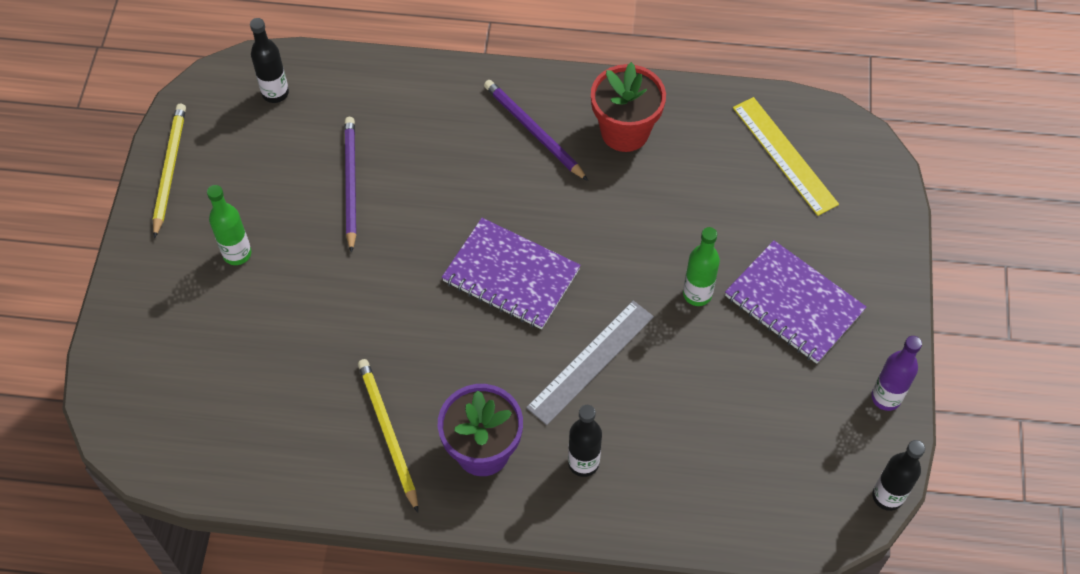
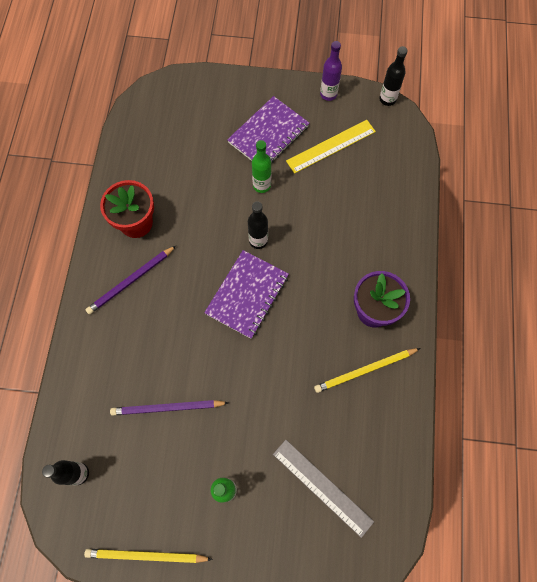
camera: 90 degrees left, 10 degrees up
grey ruler [526,300,654,425] -> grey ruler moved to [273,440,374,538]
black bottle [568,405,602,477] -> black bottle moved to [248,201,268,249]
yellow ruler [733,97,839,216] -> yellow ruler moved to [286,120,376,174]

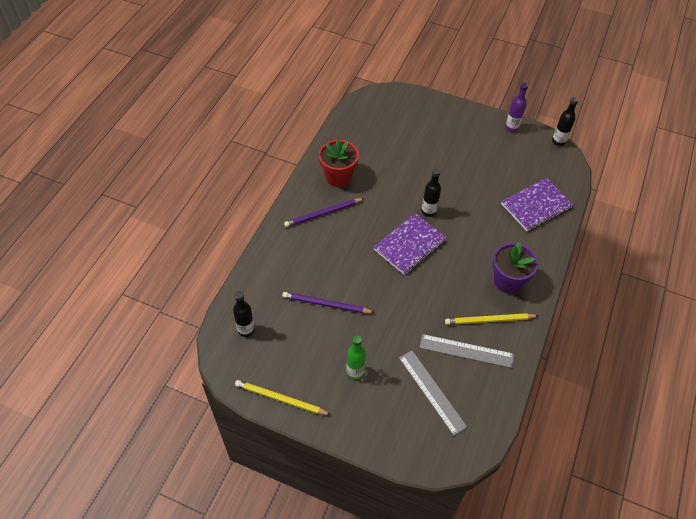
camera: 15 degrees right, 15 degrees down
purple notebook [227,96,309,163] -> purple notebook moved to [501,178,573,231]
green bottle [252,140,271,193] -> none
yellow ruler [286,120,376,174] -> none
none -> grey ruler [420,334,514,368]

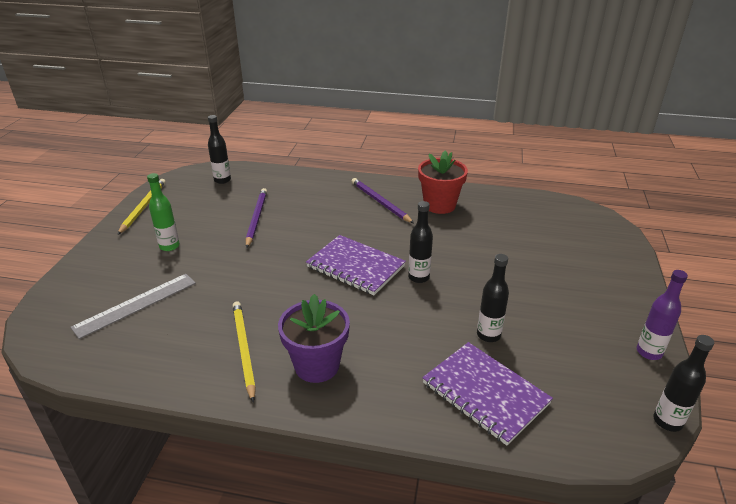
camera: 80 degrees right, 20 degrees down
grey ruler [420,334,514,368] -> none
none -> black bottle [477,254,509,342]

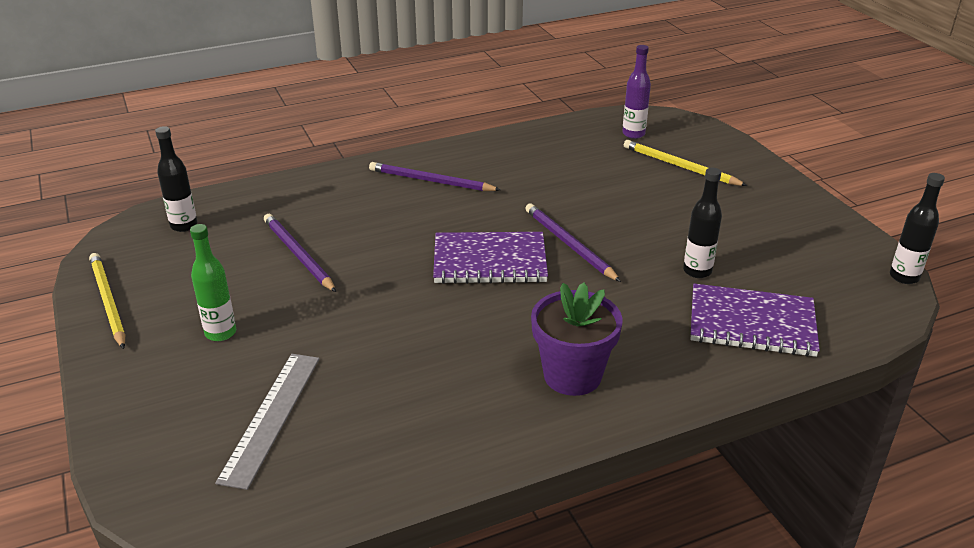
camera: 35 degrees left, 0 degrees up
yellow pencil [233,301,256,403] -> yellow pencil moved to [624,140,747,186]
black bottle [408,201,433,283] -> purple pencil [525,204,621,282]
red flower pot [418,151,468,214] -> none
purple bottle [637,270,688,360] -> purple bottle moved to [622,45,651,139]

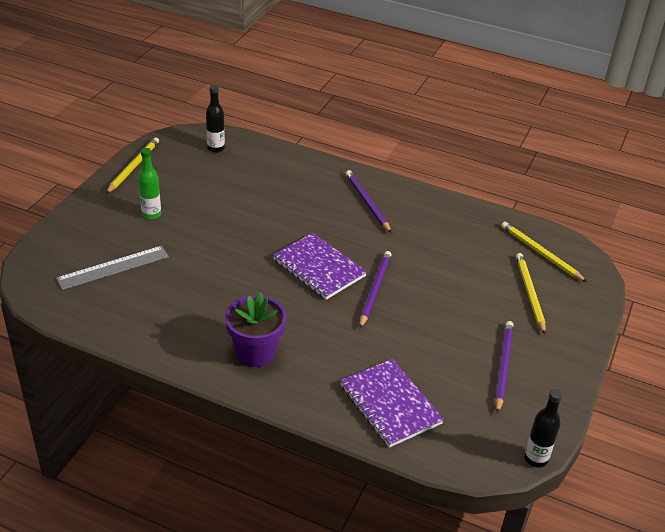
camera: 45 degrees right, 5 degrees up
purple pencil [264,214,336,292] -> purple pencil moved to [495,321,513,413]
purple bottle [622,45,651,139] -> yellow pencil [501,222,587,282]
black bottle [683,168,722,278] -> none

